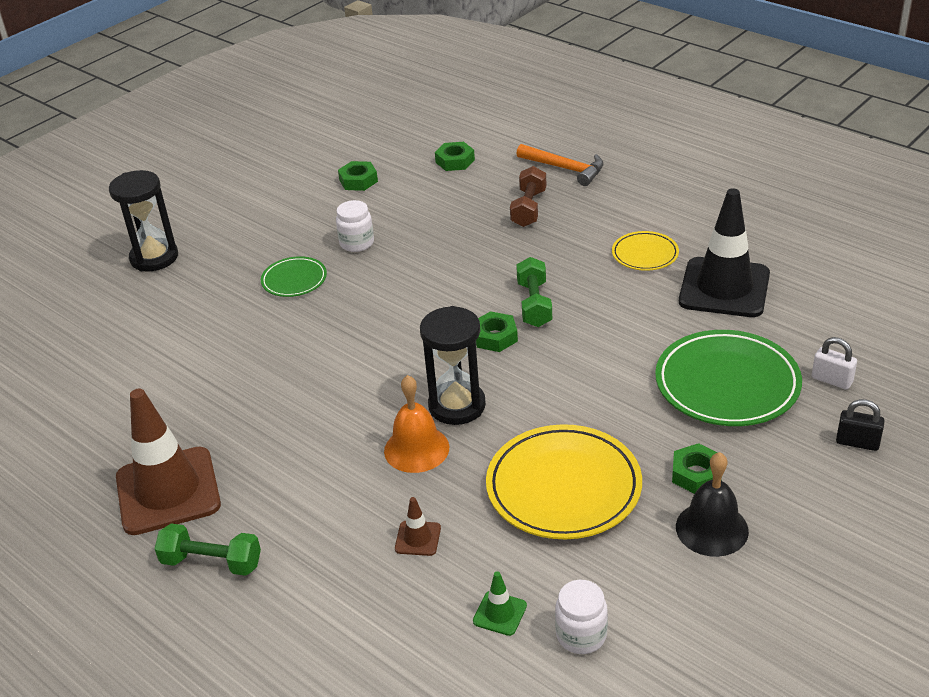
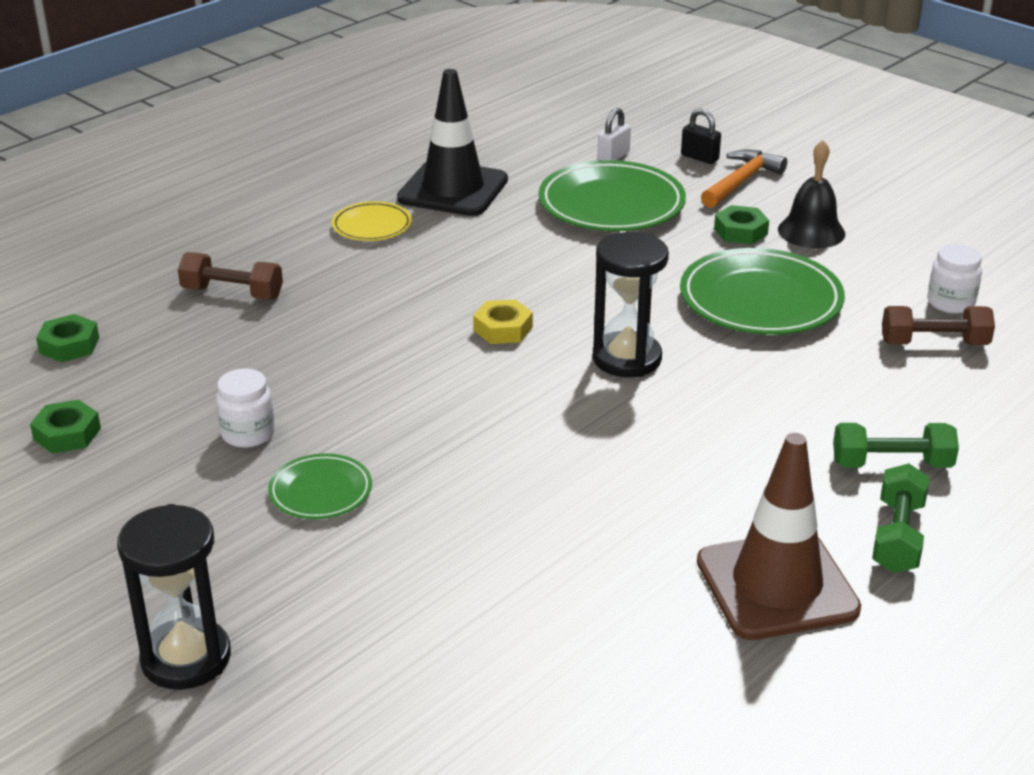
camera: 90 degrees left, 5 degrees down
orange bell [384,375,449,473] -> none
brown traffic cone [395,497,441,556] -> none
green traffic cone [473,571,527,636] -> brown dumbbell [882,306,995,345]
green nut [476,311,518,352] -> yellow nut [473,299,533,344]
yellow plate [486,424,642,539] -> green plate [680,248,845,335]
orange hammer [516,144,604,186] -> orange hammer moved to [701,150,787,208]
green dumbbell [516,257,552,327] -> green dumbbell moved to [833,423,959,468]
black padlock [836,399,885,451] -> black padlock turned 75 degrees counterclockwise [681,109,721,164]

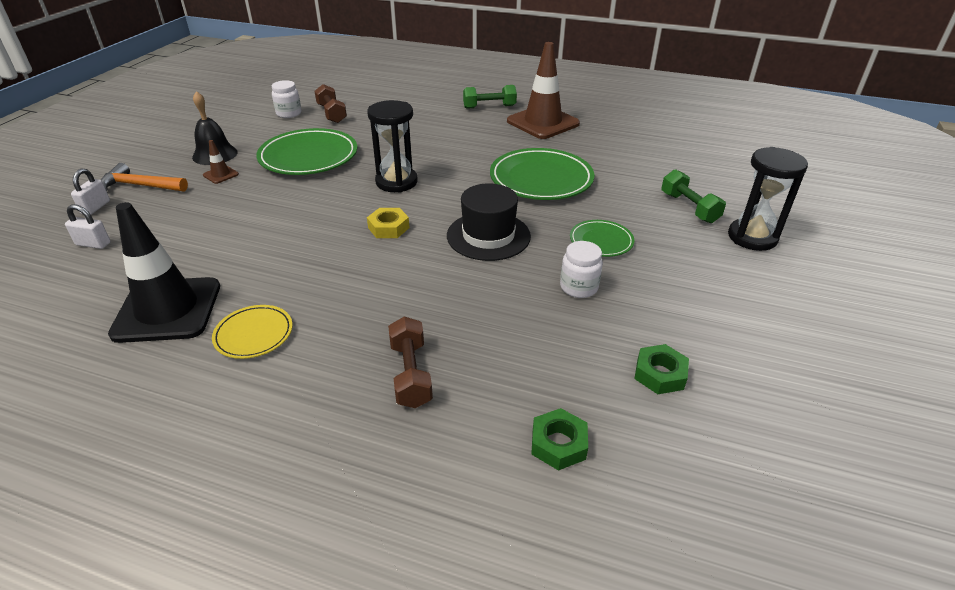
camera: 115 degrees left, 5 degrees up
green plate [538,160,686,231] -> green plate moved to [490,148,594,200]
black padlock [681,109,721,164] -> white padlock [71,168,110,215]
green nut [714,205,769,245] -> brown traffic cone [203,140,239,184]
green dumbbell [833,423,959,468] -> green dumbbell moved to [662,169,726,223]
none -> black hat [447,183,531,261]

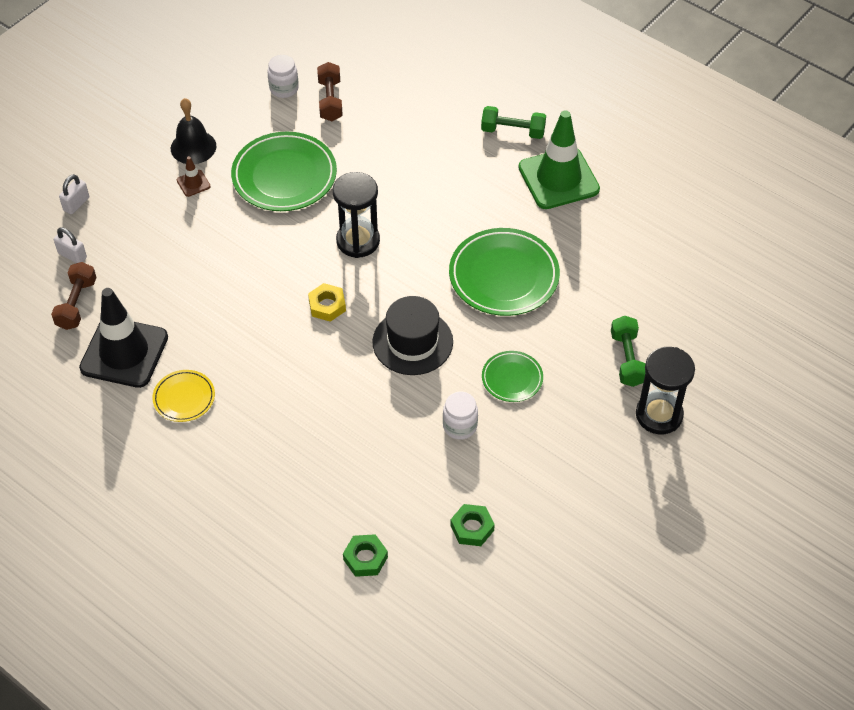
camera: 20 degrees right, 15 degrees up
orange hammer [101,163,188,192] -> none
brown dumbbell [388,316,433,408] -> brown dumbbell moved to [51,262,97,330]
brown traffic cone [507,42,580,139] -> green traffic cone [518,110,600,209]

